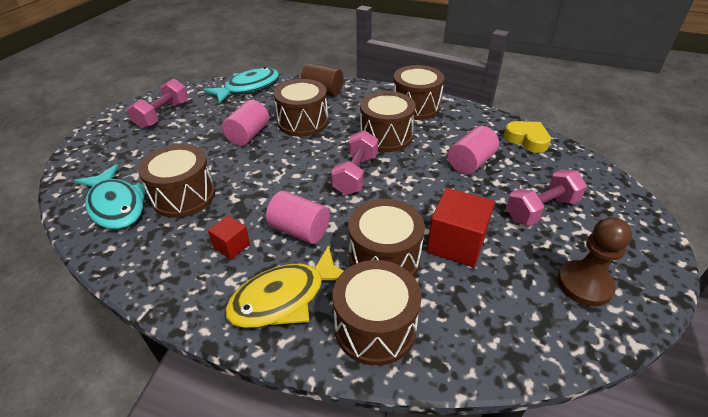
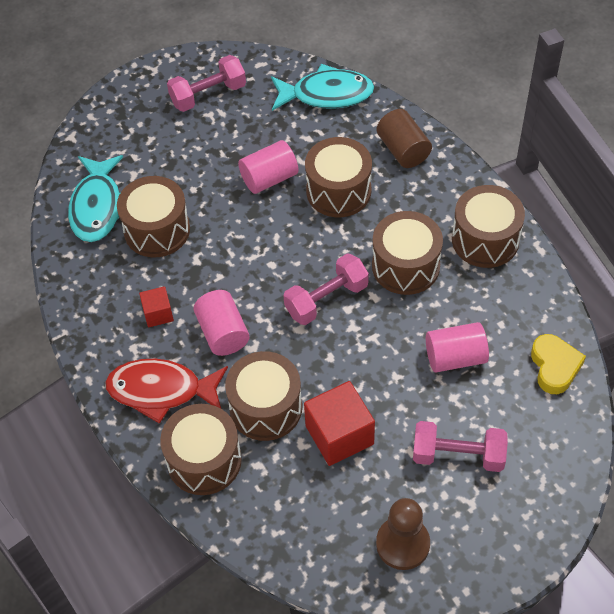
camera: 40 degrees right, 15 degrees up
yellow fish [225,245,344,328] -> red fish [105,359,228,424]

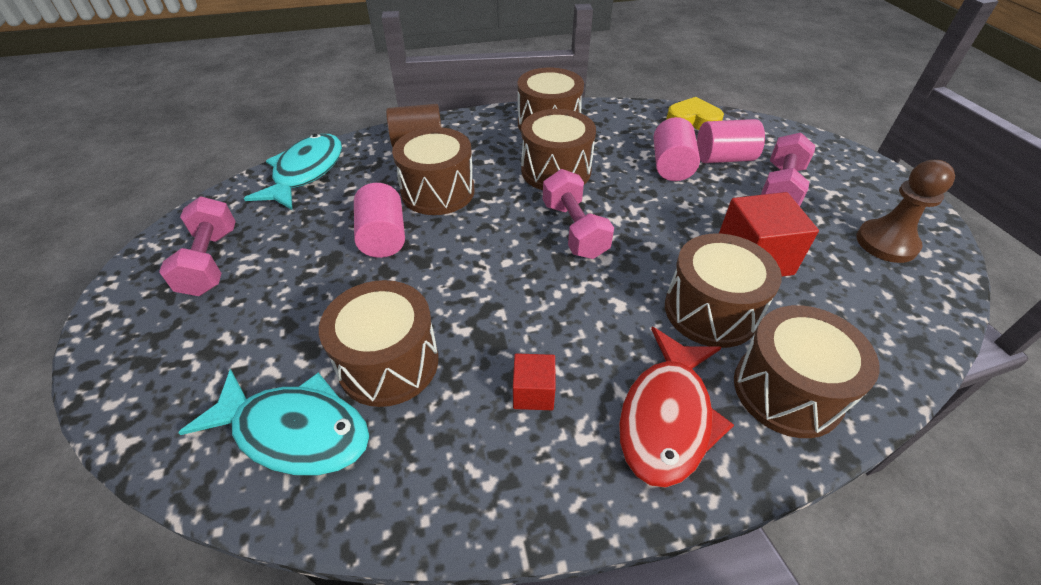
camera: 75 degrees left, 10 degrees down
pink cylinder [194,290,250,356] -> pink cylinder moved to [697,119,765,163]

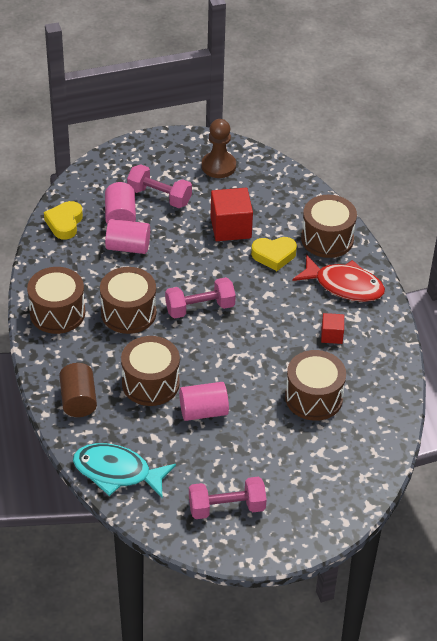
camera: 90 degrees left, 0 degrees up
turquoise fish [178,369,370,476] -> none
brown drum [665,233,782,348] -> yellow heart [251,237,297,271]

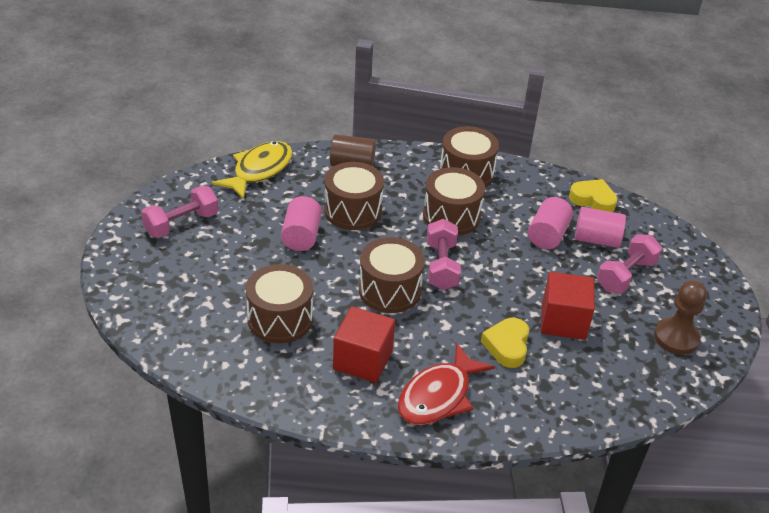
camera: 105 degrees right, 5 degrees down
turquoise fish [73,443,176,499] -> yellow fish [212,141,293,200]
pink dumbbell [189,477,267,519] -> pink dumbbell turned 45 degrees clockwise [141,186,219,238]
brown drum [301,195,357,258] -> brown drum moved to [359,237,425,313]
red cube [321,313,344,344] -> red cube [333,306,395,383], size x1.83

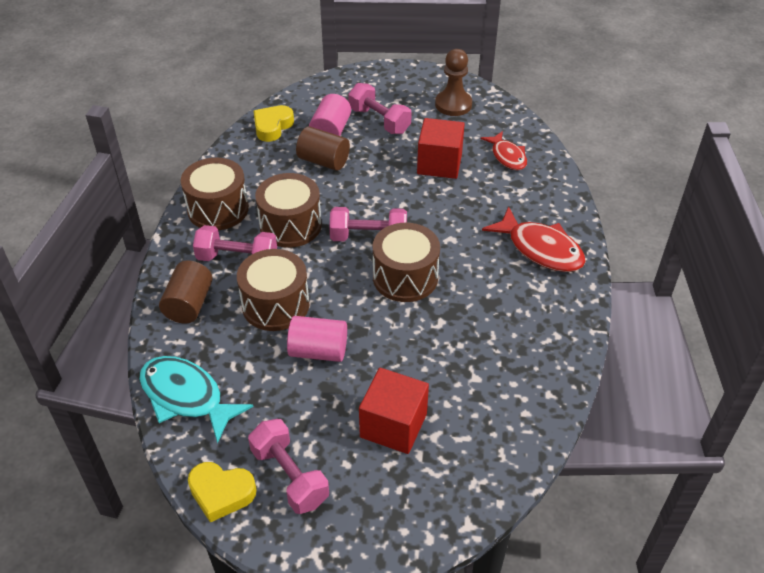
camera: 85 degrees left, 5 degrees up
yellow fish [212,141,293,200] -> turquoise fish [139,356,254,444]
brown drum [246,264,313,343] -> none
red cube [333,306,395,383] -> red cube moved to [359,368,429,454]
yellow heart [481,318,529,368] -> yellow heart moved to [188,462,257,523]
pink cylinder [528,197,573,249] -> brown cylinder [296,126,350,171]
none -> pink dumbbell [193,225,277,261]
none -> red fish [481,131,527,170]

